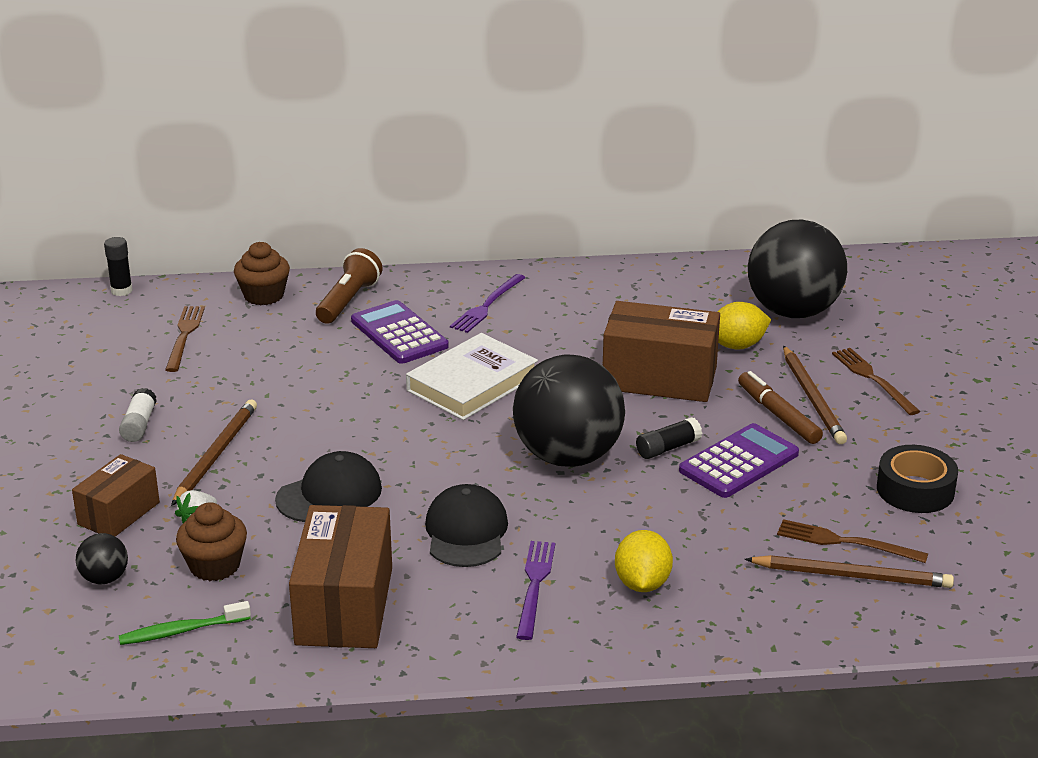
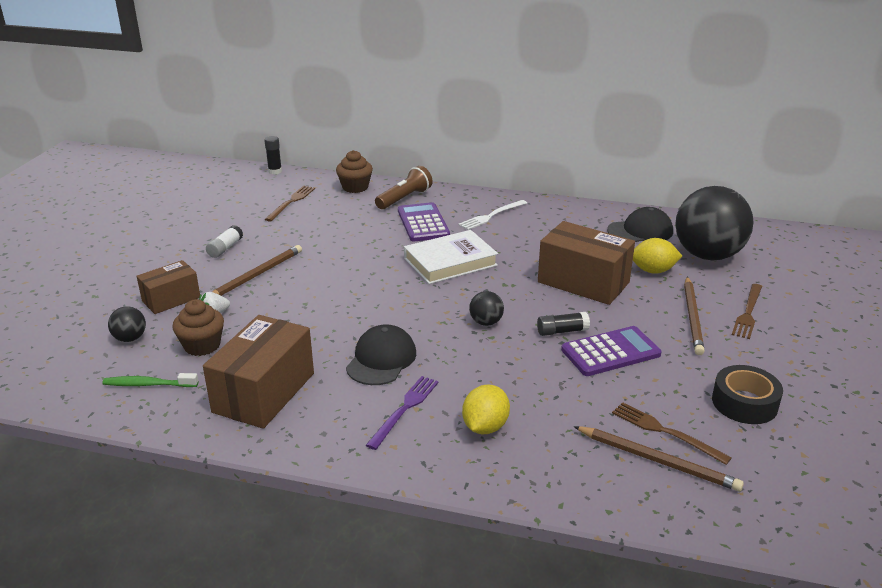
camera: 20 degrees right, 0 degrees up
black cap [275,451,382,522] -> black cap moved to [607,207,673,242]
purple fork [450,274,526,333] -> white fork [458,200,527,230]
black ball [513,355,625,467] -> black ball [469,291,504,326], size x0.42
brown marker [738,371,823,444] -> none
brown fork [832,348,920,415] -> brown fork turned 150 degrees counterclockwise [732,284,762,339]

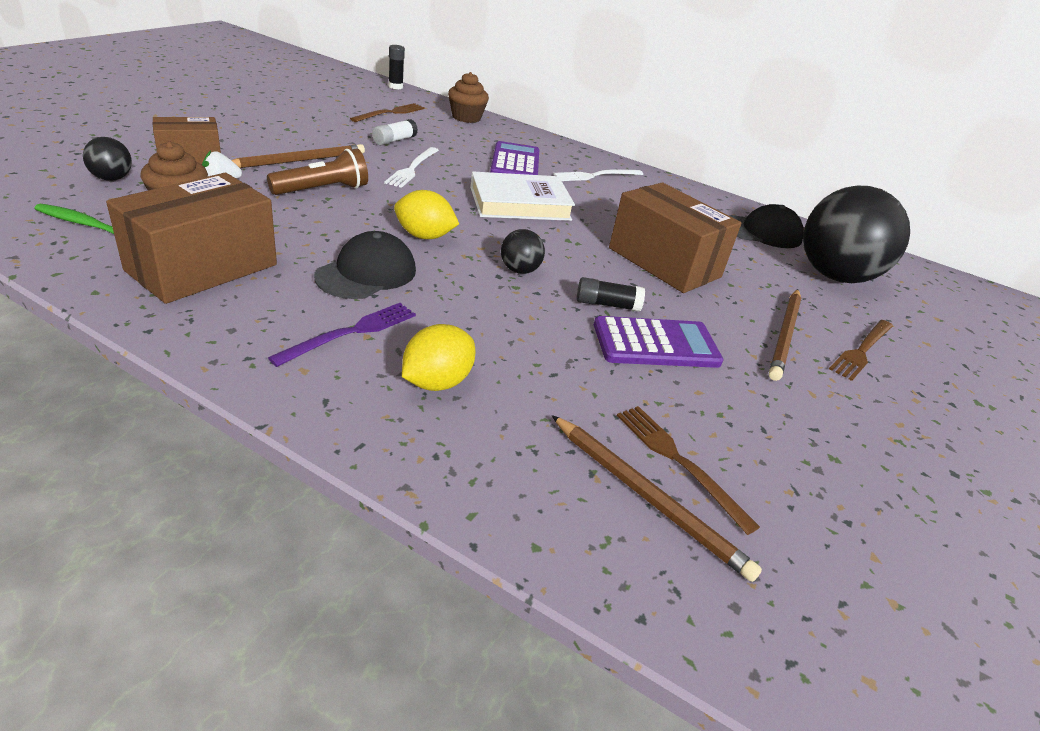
camera: 10 degrees right, 5 degrees up
white glue stick [206,225,243,258] -> white glue stick moved to [372,119,418,145]
brown flashlight [375,166,433,209] -> brown flashlight moved to [267,148,368,195]
yellow lemon [633,238,682,274] -> yellow lemon moved to [394,190,459,239]
black tape [712,365,783,424] -> none
none -> white fork [384,147,439,188]

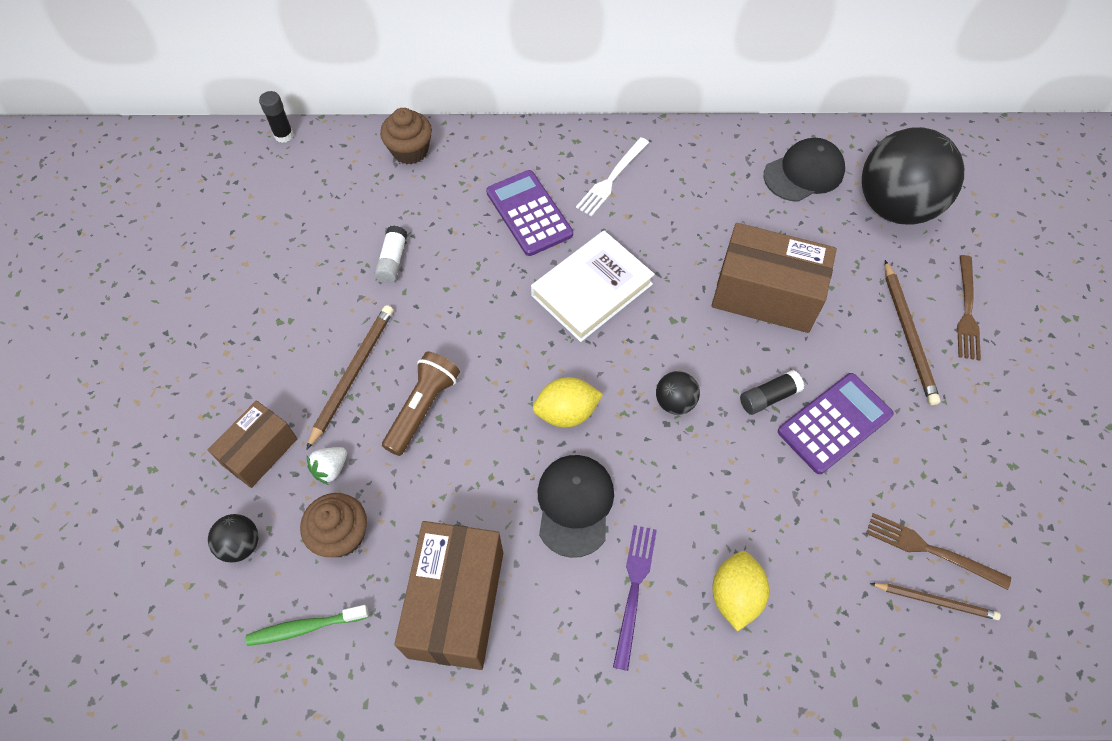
camera: 25 degrees left, 25 degrees up
brown fork [350,103,425,122] -> none
white fork [384,147,439,188] -> none
brown pencil [552,415,762,582] -> brown pencil [870,583,1001,620], size x0.65

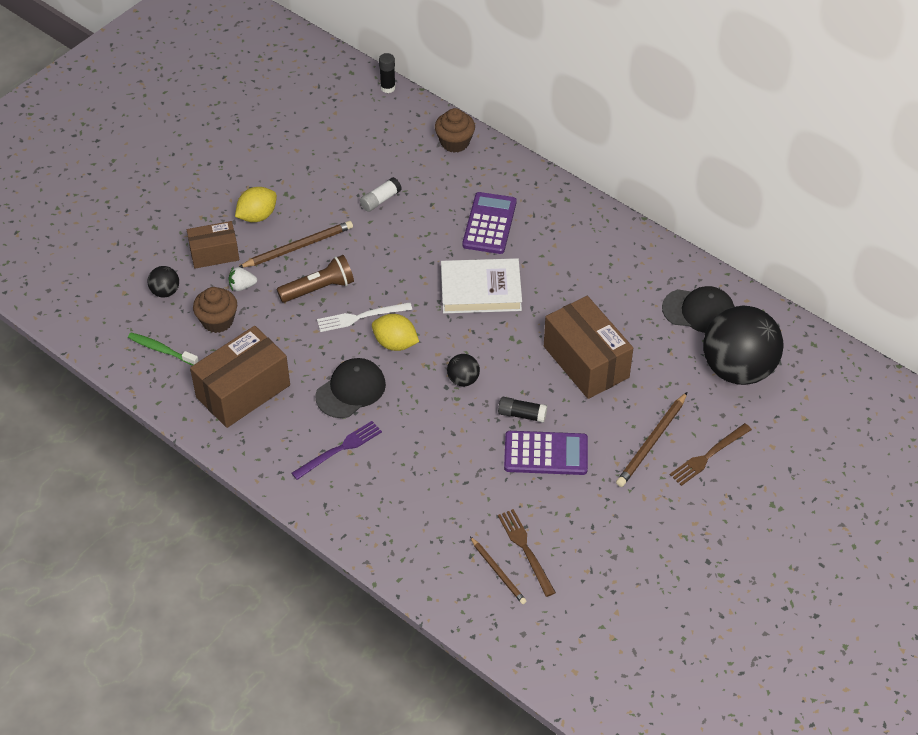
camera: 40 degrees right, 10 degrees down
white fork [576,137,649,216] -> white fork moved to [317,302,412,332]
yellow lemon [712,551,769,631] -> yellow lemon moved to [235,187,277,222]

